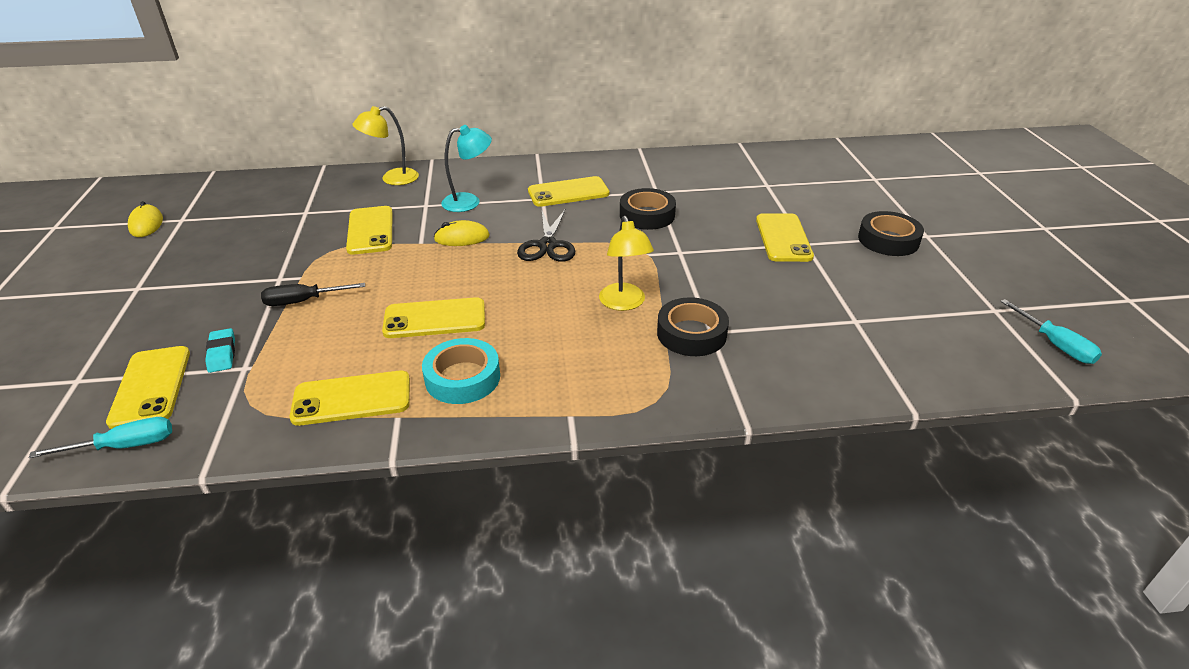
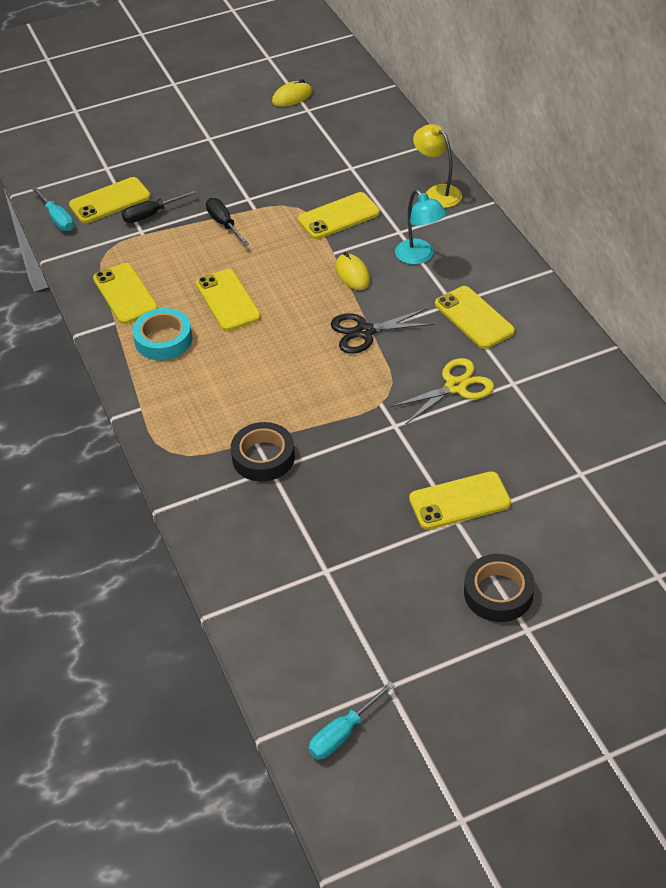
camera: 75 degrees right, 10 degrees up
turquoise eraser [205,328,235,373] -> black screwdriver [122,190,197,223]
yellow lamp [599,216,654,311] -> none
black tape [620,188,676,230] -> yellow scissors [390,358,494,424]

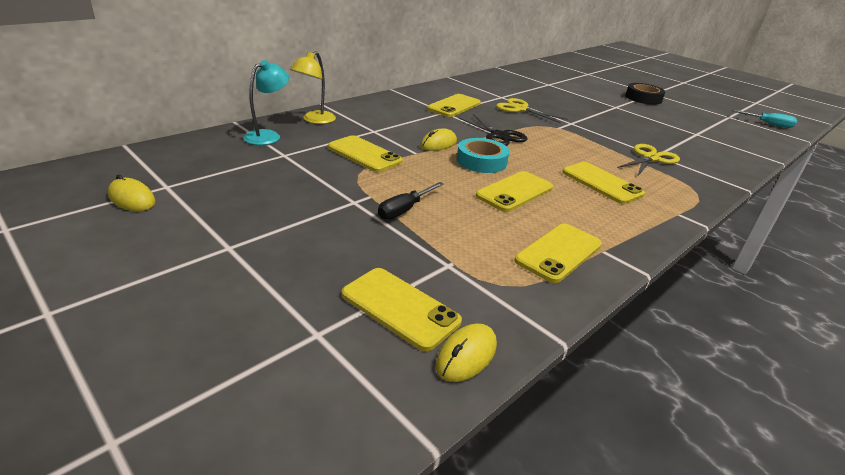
camera: 115 degrees left, 15 degrees down
turquoise screwdriver [31,186,74,231] -> yellow mouse [436,324,497,382]
black screwdriver [122,190,197,223] -> none
turquoise tape [133,308,193,360] -> turquoise tape moved to [457,138,509,173]
black tape [231,422,295,482] -> yellow scissors [617,144,680,177]
turquoise lamp [395,190,447,264] -> turquoise lamp moved to [243,60,289,145]
yellow phone [409,471,511,530] -> yellow phone moved to [562,162,645,204]

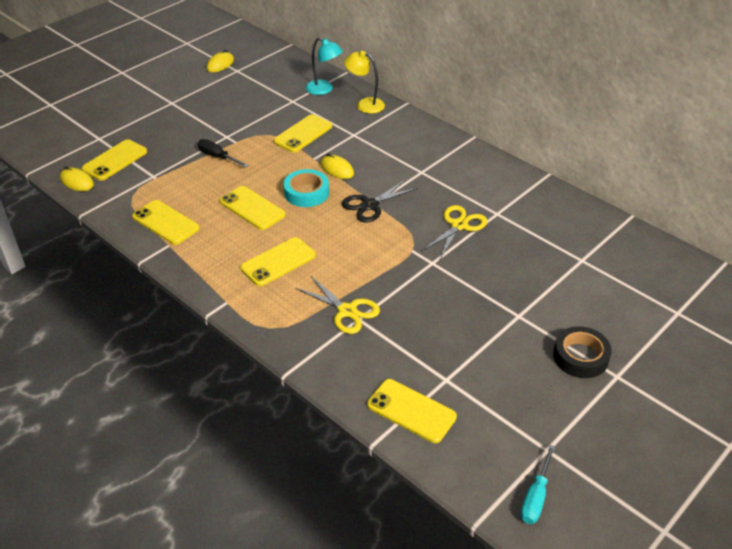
camera: 90 degrees right, 10 degrees up
yellow phone [427,94,481,117] -> yellow phone moved to [367,379,457,443]

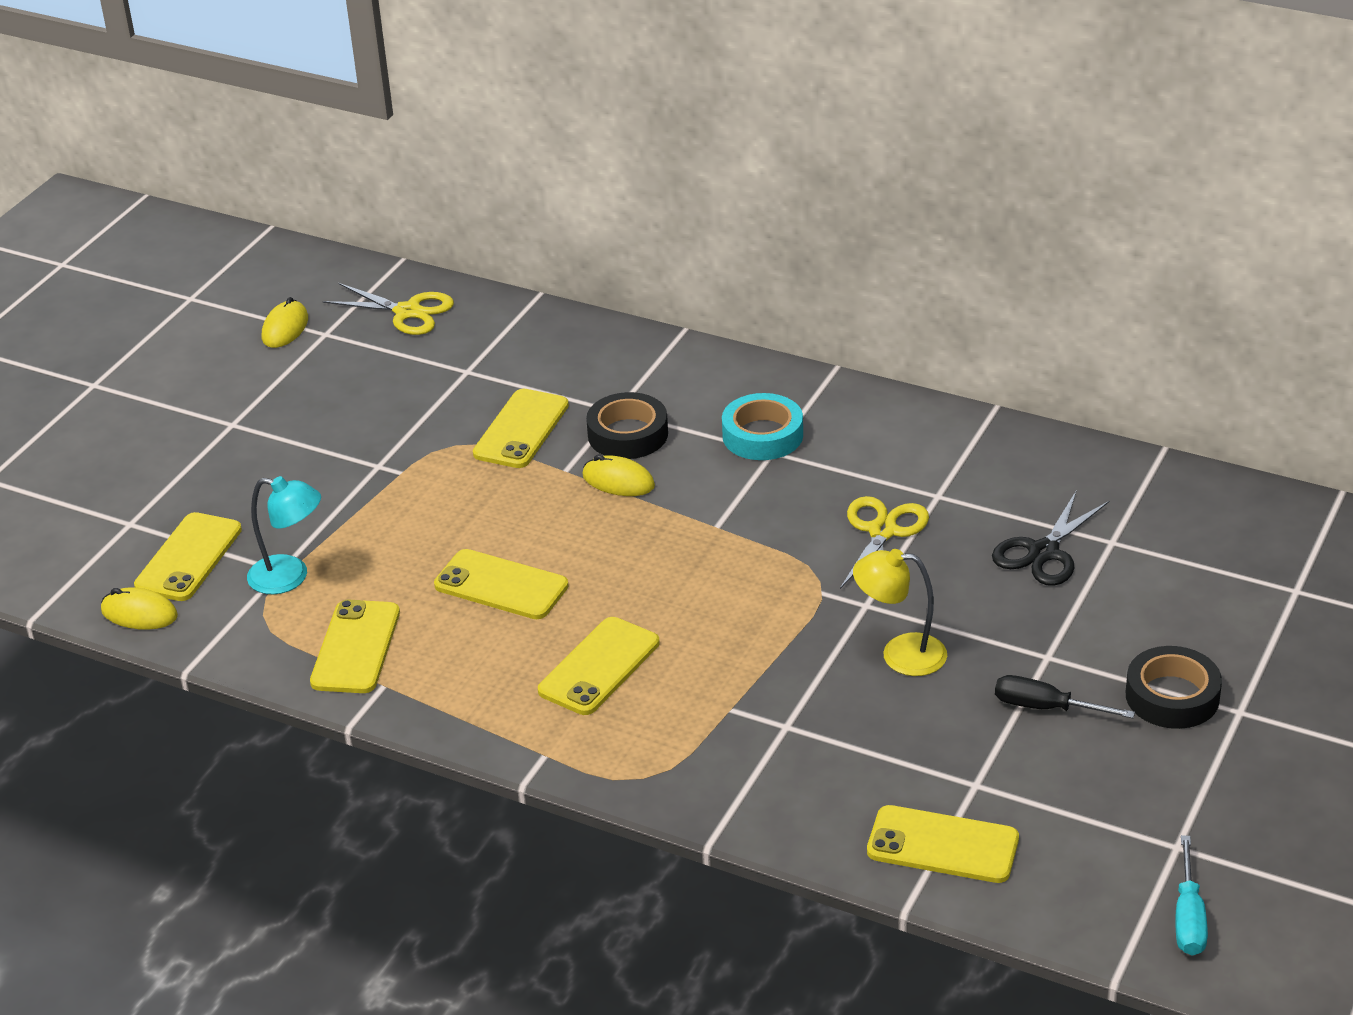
camera: 15 degrees left, 5 degrees down
yellow phone [132,200,200,245] -> yellow phone turned 75 degrees clockwise [310,600,400,693]
black screwdriver [198,139,248,167] -> black screwdriver moved to [995,675,1135,718]
turquoise tape [284,169,329,207] -> turquoise tape moved to [722,393,803,460]
yellow scissors [295,275,380,334] -> yellow scissors moved to [323,283,454,335]
turquoise lamp [306,38,343,95] -> turquoise lamp moved to [247,476,321,594]
black scissors [342,179,418,222] -> black scissors moved to [992,492,1109,586]
yellow lamp [344,51,385,114] -> yellow lamp moved to [853,549,947,676]
none -> black tape [586,392,668,459]

